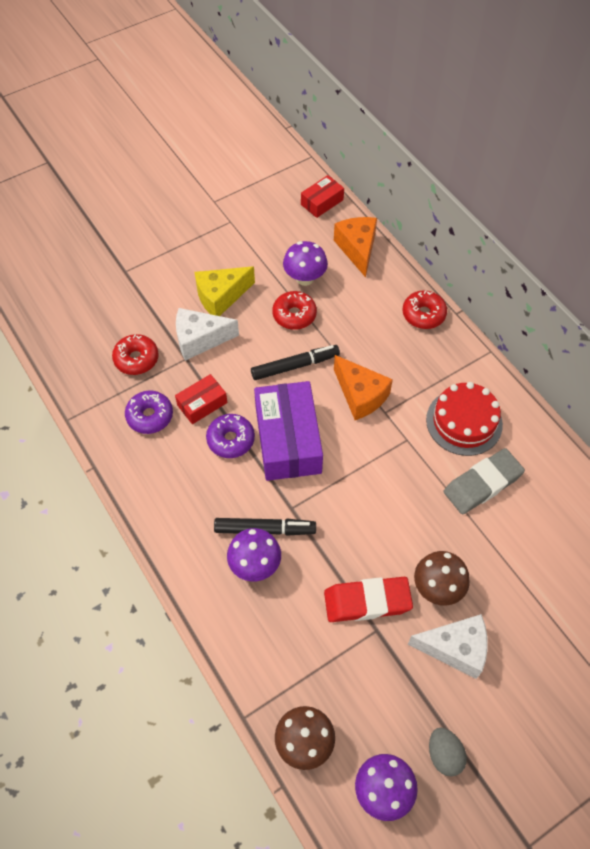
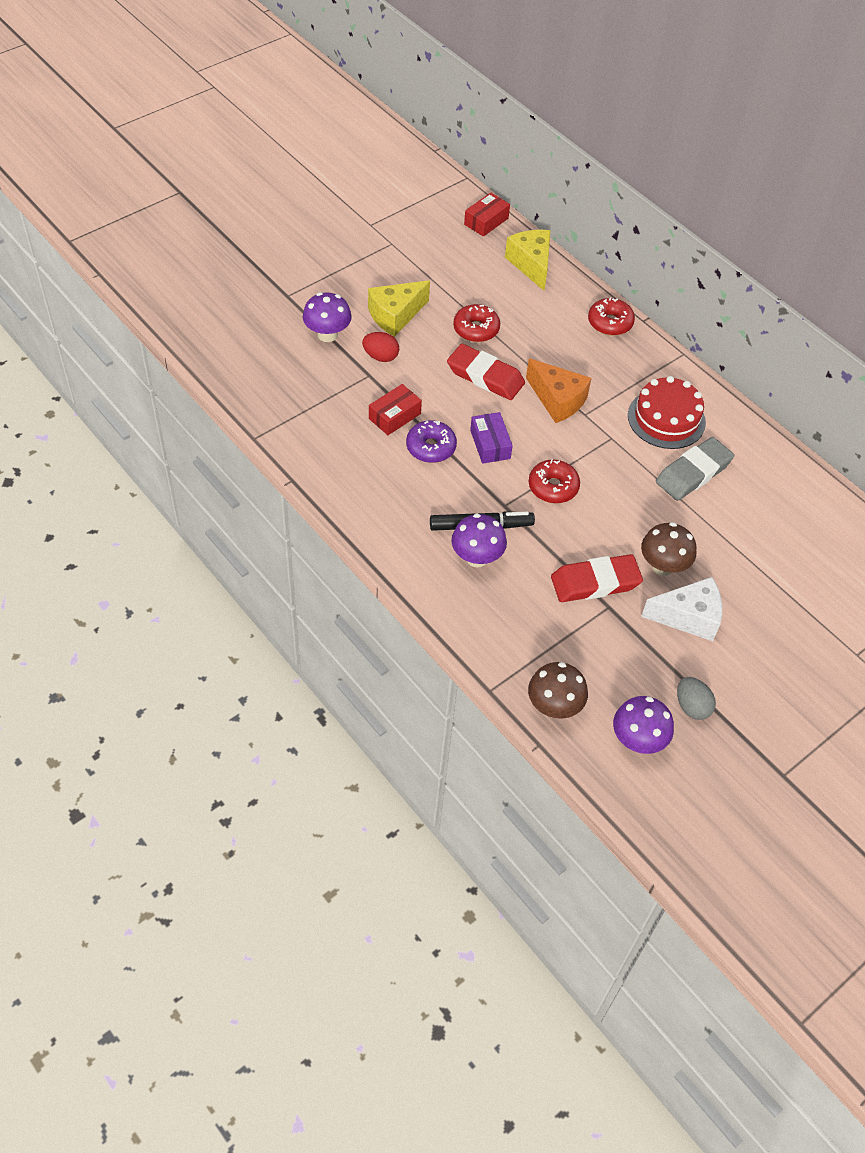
camera: 10 degrees left, 5 degrees down
red donut [112,334,159,375] -> red donut moved to [529,459,580,503]
purple donut [125,390,173,434] -> none
white cheese [176,308,239,361] -> red egg [362,332,399,362]
black marker [251,345,340,380] -> red eraser [447,344,525,400]
purple box [254,381,323,481] -> purple box [470,412,513,464], size x0.51
purple mushroom [283,241,328,286] -> purple mushroom moved to [303,292,352,342]
orange cheese [334,217,377,278] -> yellow cheese [505,230,551,291]

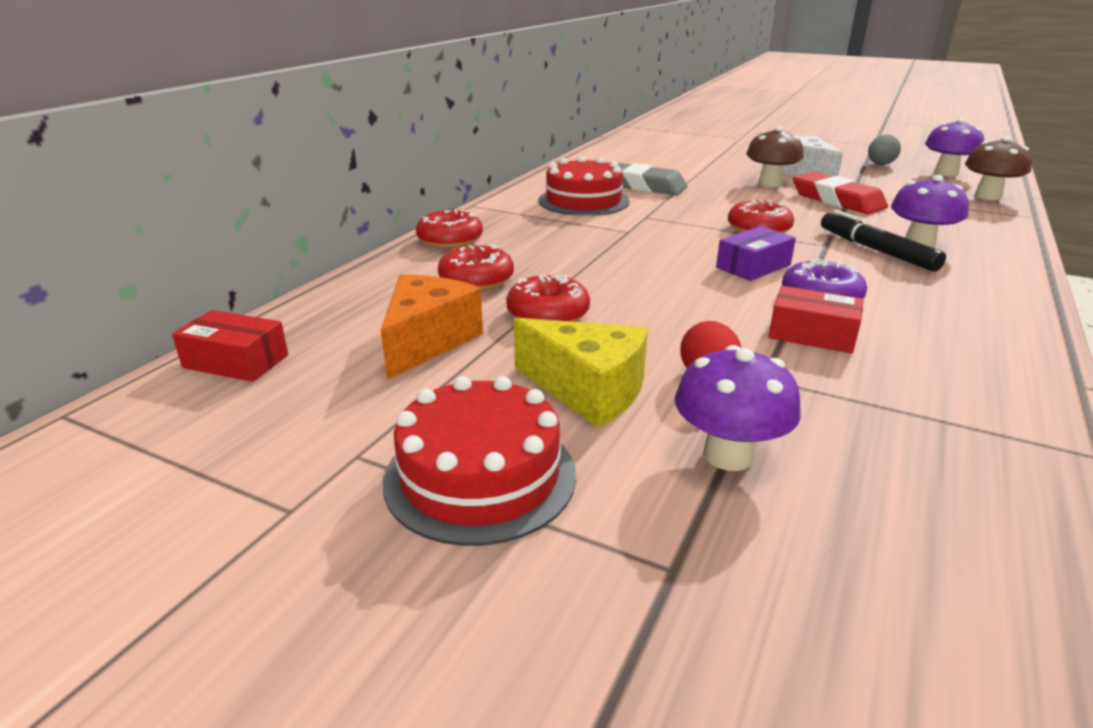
camera: 110 degrees left, 25 degrees down
red eraser [447,344,525,400] -> none
yellow cheese [505,230,551,291] -> none
orange cheese [526,358,592,423] -> orange cheese moved to [381,275,483,380]
none -> red cake [383,376,576,546]
none -> red donut [438,243,514,291]

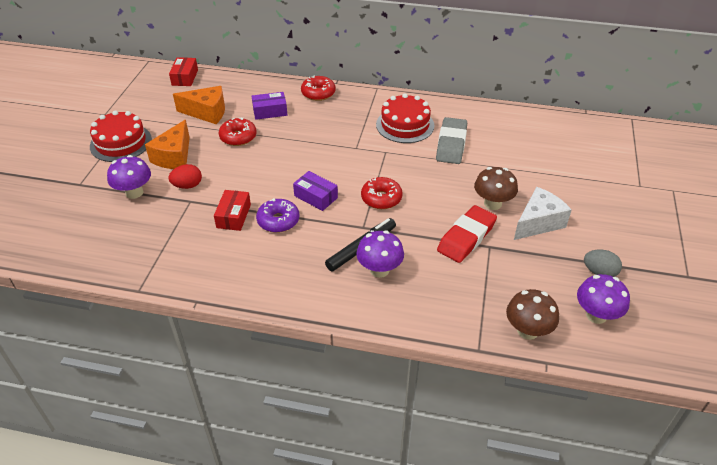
camera: 75 degrees right, 15 degrees up
red donut [438,243,514,291] -> purple box [252,92,287,120]
yellow cheese [514,318,648,427] -> orange cheese [145,120,190,169]

